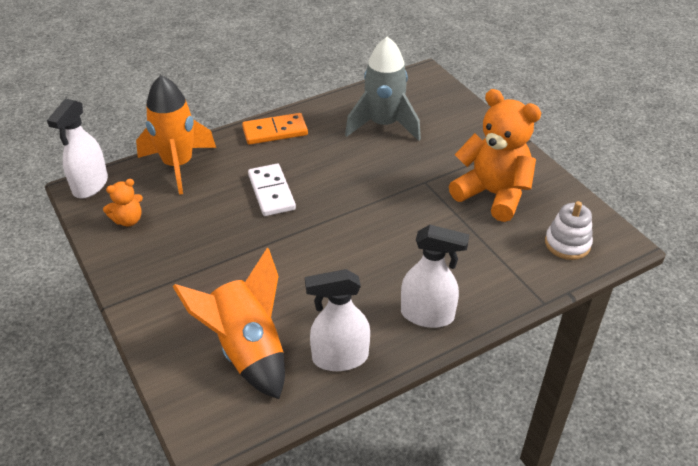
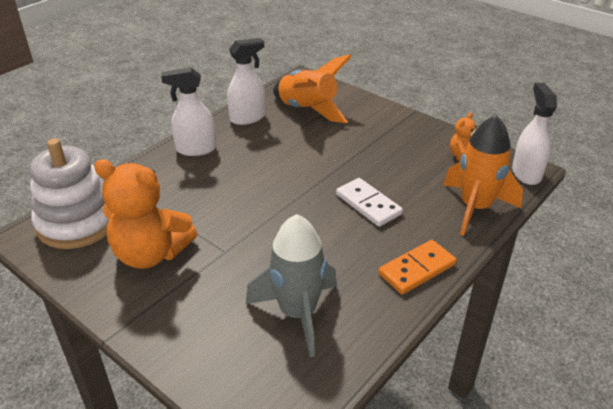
camera: 160 degrees right, 5 degrees down
white stacking toy [545,201,593,260] -> white stacking toy [30,139,109,249], size x1.86

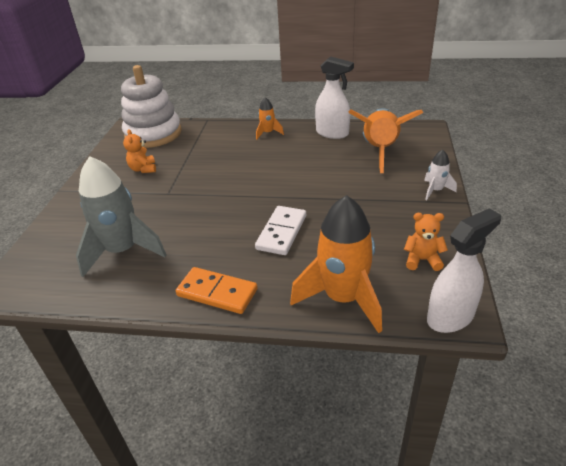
camera: 60 degrees right, 0 degrees up
orange teddy bear [94,159,197,269] -> orange teddy bear [123,129,156,173], size x0.47
white spray bottle [161,68,216,156] -> orange rocket [256,97,284,140]
none -> white rocket [424,150,457,200]

